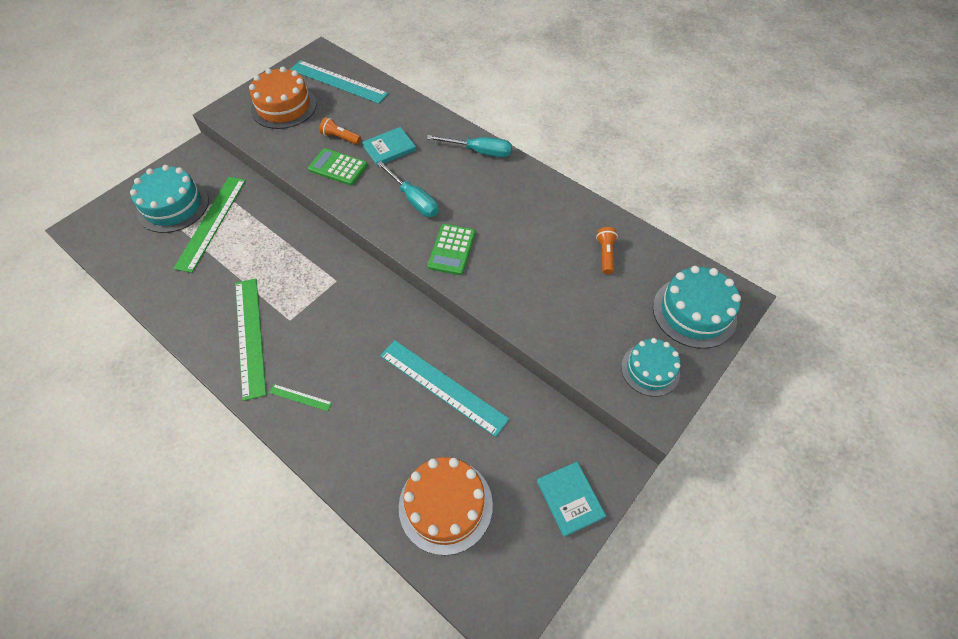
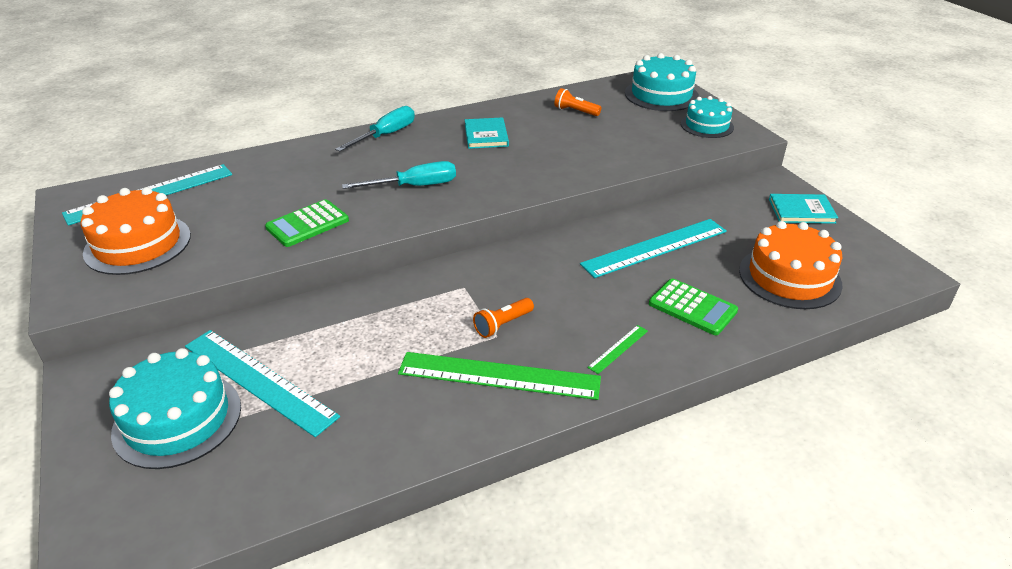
camera: 65 degrees left, 20 degrees down
green ruler [173,177,246,273] -> turquoise ruler [185,330,340,437]
orange flashlight [320,117,361,145] -> orange flashlight moved to [473,298,534,338]
turquoise book [362,127,416,166] -> turquoise book moved to [465,117,509,149]
green calculator [428,224,476,275] -> green calculator moved to [649,278,738,335]

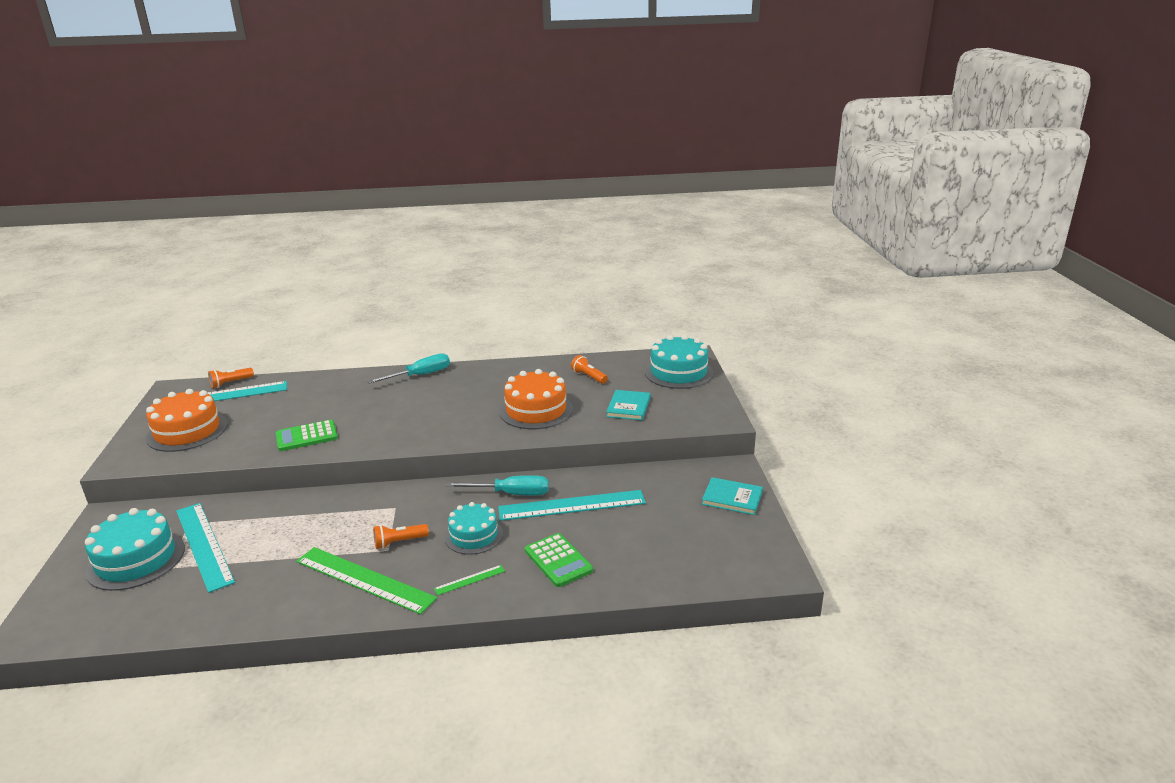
camera: 20 degrees right, 10 degrees down
turquoise screwdriver [342,161,456,189] -> turquoise screwdriver moved to [446,475,549,496]
turquoise book [465,117,509,149] -> turquoise book moved to [606,390,651,420]
turquoise cake [681,96,734,138] -> turquoise cake moved to [445,502,503,555]
orange cake [739,221,842,309] -> orange cake moved to [499,369,573,429]
none -> orange flashlight [208,368,254,388]

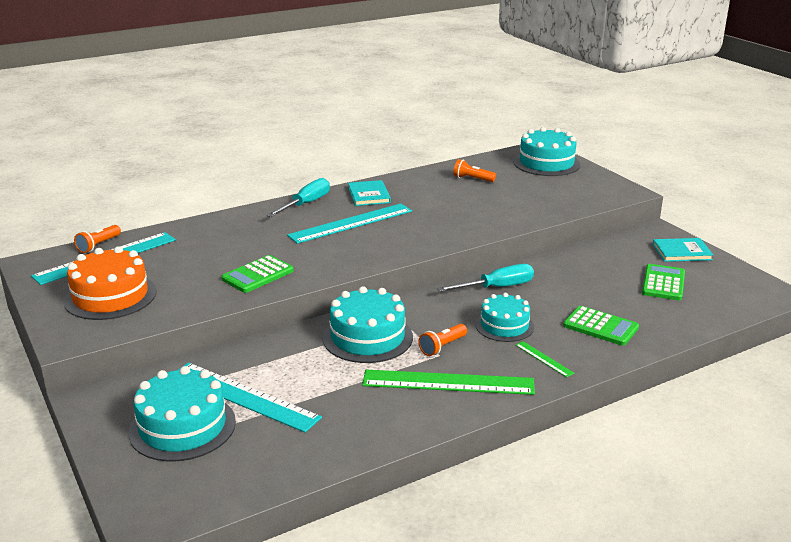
camera: 25 degrees left, 0 degrees up
green ruler [434,565,505,596] -> green ruler turned 75 degrees counterclockwise [516,341,575,377]
turquoise ruler [498,490,646,521] -> turquoise ruler moved to [287,204,412,244]
orange cake [499,369,573,429] -> none
turquoise book [606,390,651,420] -> turquoise book moved to [348,180,391,206]
none -> turquoise cake [323,286,413,363]
none -> green calculator [642,264,685,300]

